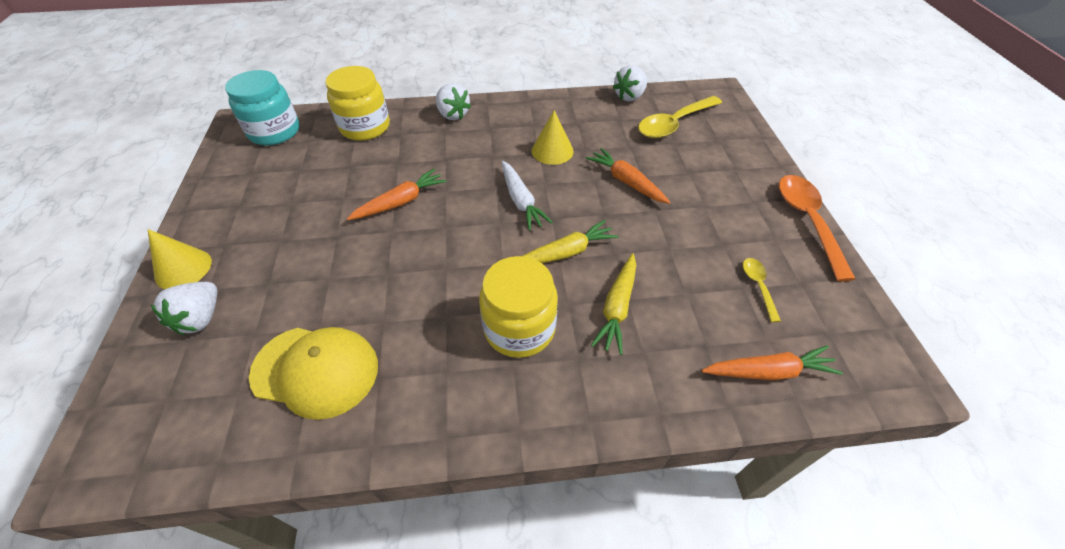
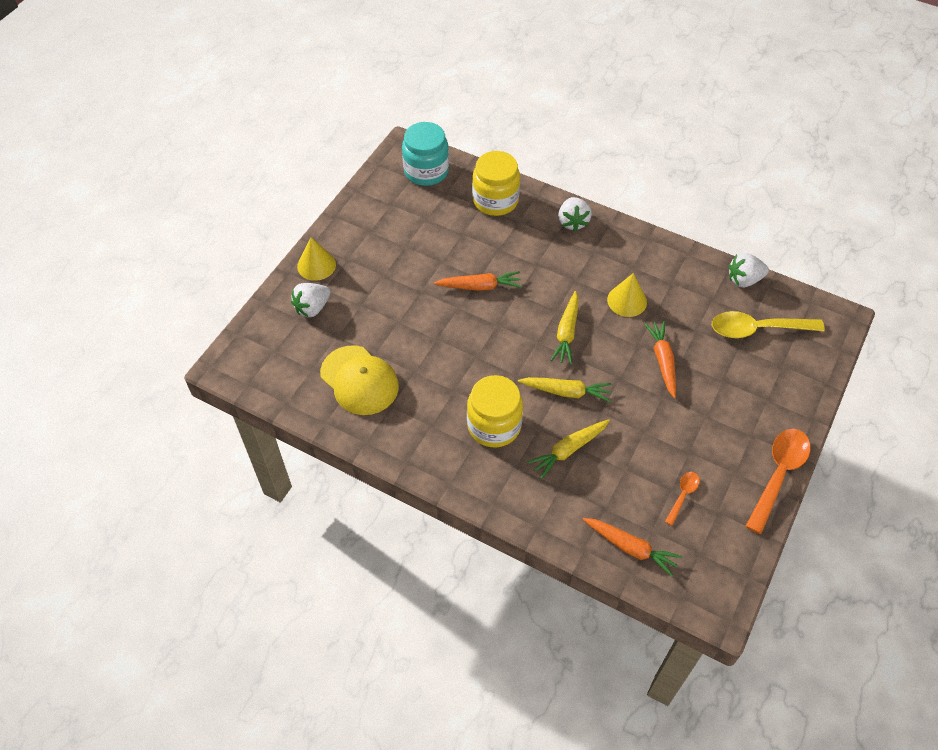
camera: 35 degrees right, 5 degrees up
white carrot [502,161,553,231] -> yellow carrot [550,291,579,365]
yellow spoon [743,258,781,322] -> orange spoon [665,472,700,526]

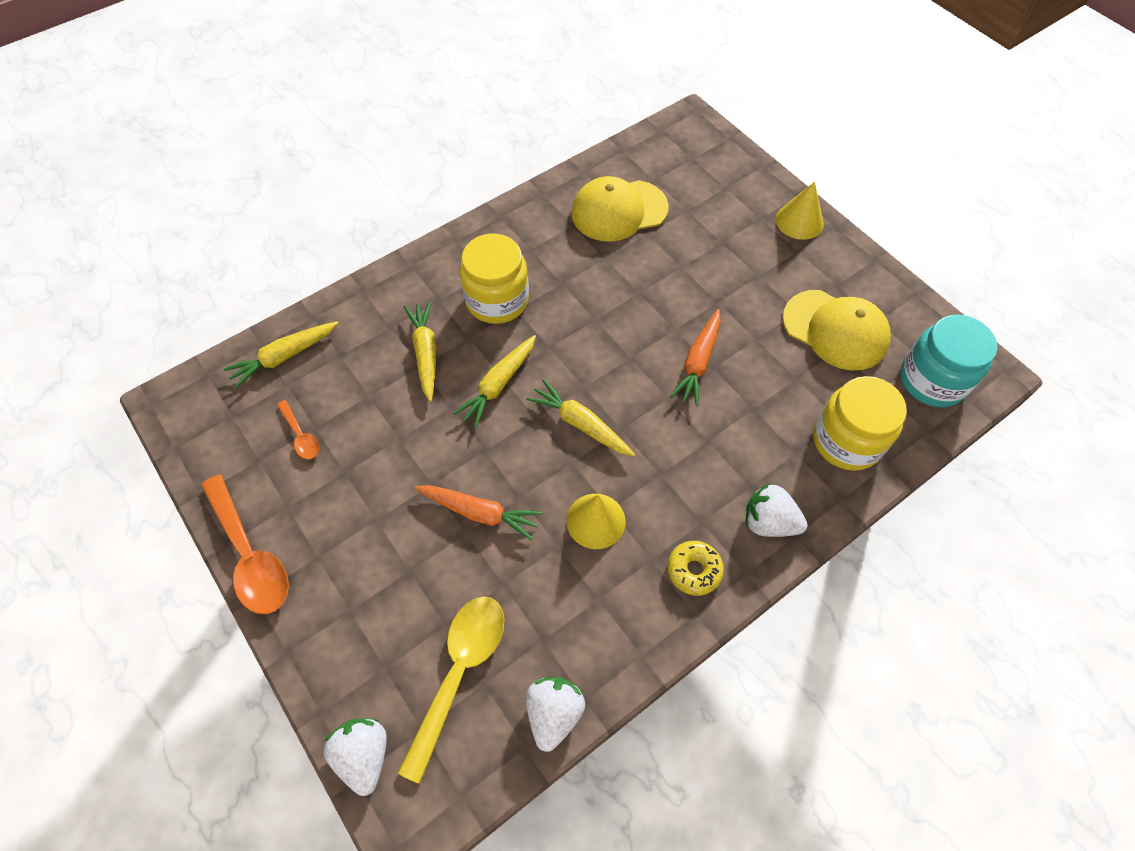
camera: 115 degrees right, 5 degrees up
white strawberry [291,283,331,317] -> white strawberry moved to [323,718,387,796]
orange carrot [583,518,682,577] -> yellow carrot [224,321,338,389]
none -> yellow donut [667,541,724,596]
none -> yellow cap [783,290,891,370]

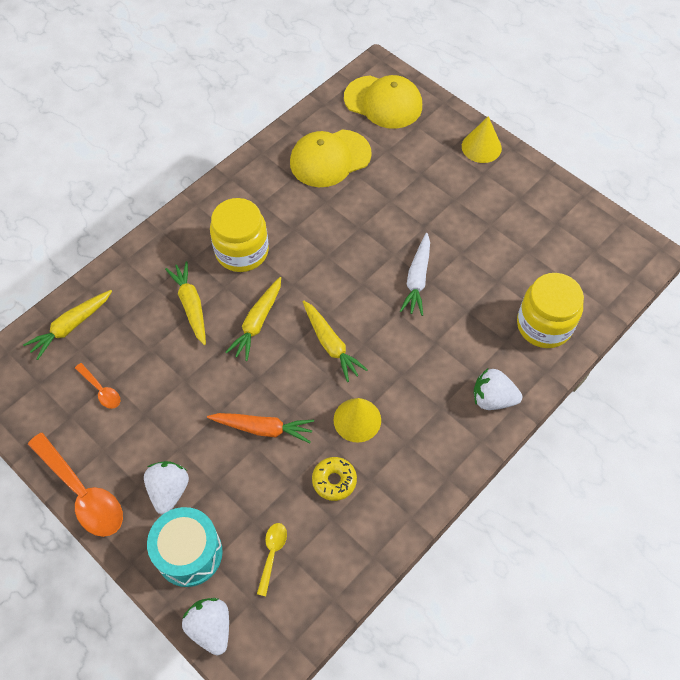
camera: 10 degrees left, 0 degrees up
yellow spoon [398,597,505,784] -> yellow spoon [257,523,287,596], size x0.50
yellow carrot [526,379,635,456] -> yellow carrot turned 150 degrees counterclockwise [303,300,368,382]
white strawberry [526,677,585,752] -> white strawberry moved to [144,461,189,515]
yellow donut [667,541,724,596] -> yellow donut moved to [312,457,357,501]
orange carrot [670,309,721,406] -> white carrot [400,233,430,316]
yellow cap [783,290,891,370] -> yellow cap moved to [344,75,422,129]
turquoise jar [900,315,997,407] -> none
none -> turquoise drum [147,507,223,587]

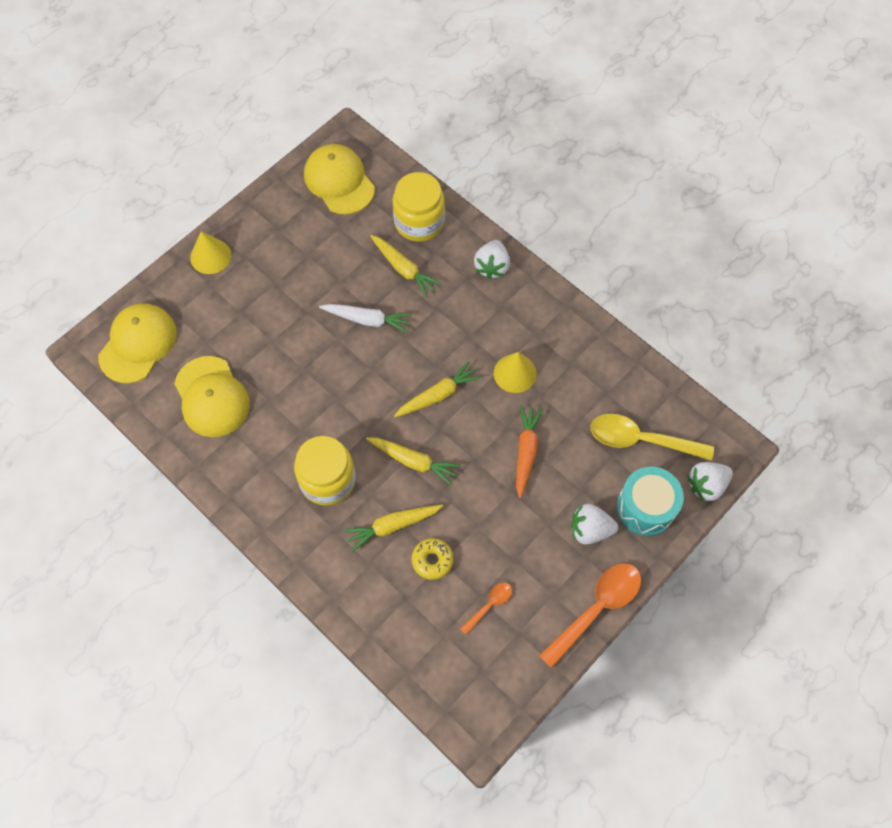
camera: 90 degrees left, 5 degrees up
yellow carrot [23,290,112,360] -> yellow carrot moved to [370,235,442,298]
yellow spoon [257,523,287,596] -> yellow spoon [591,414,714,461], size x1.99
yellow donut [312,457,357,501] -> yellow donut moved to [412,538,454,580]
none -> yellow cap [304,144,375,215]

